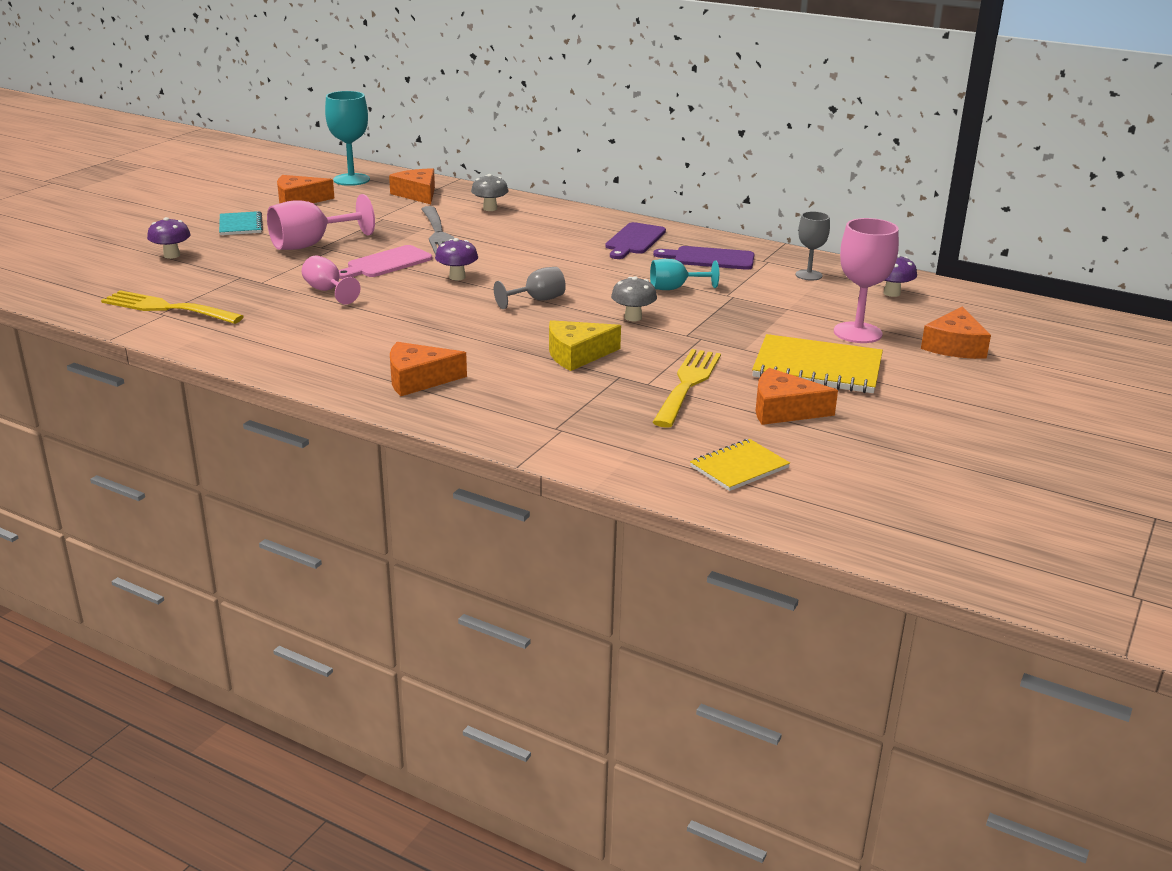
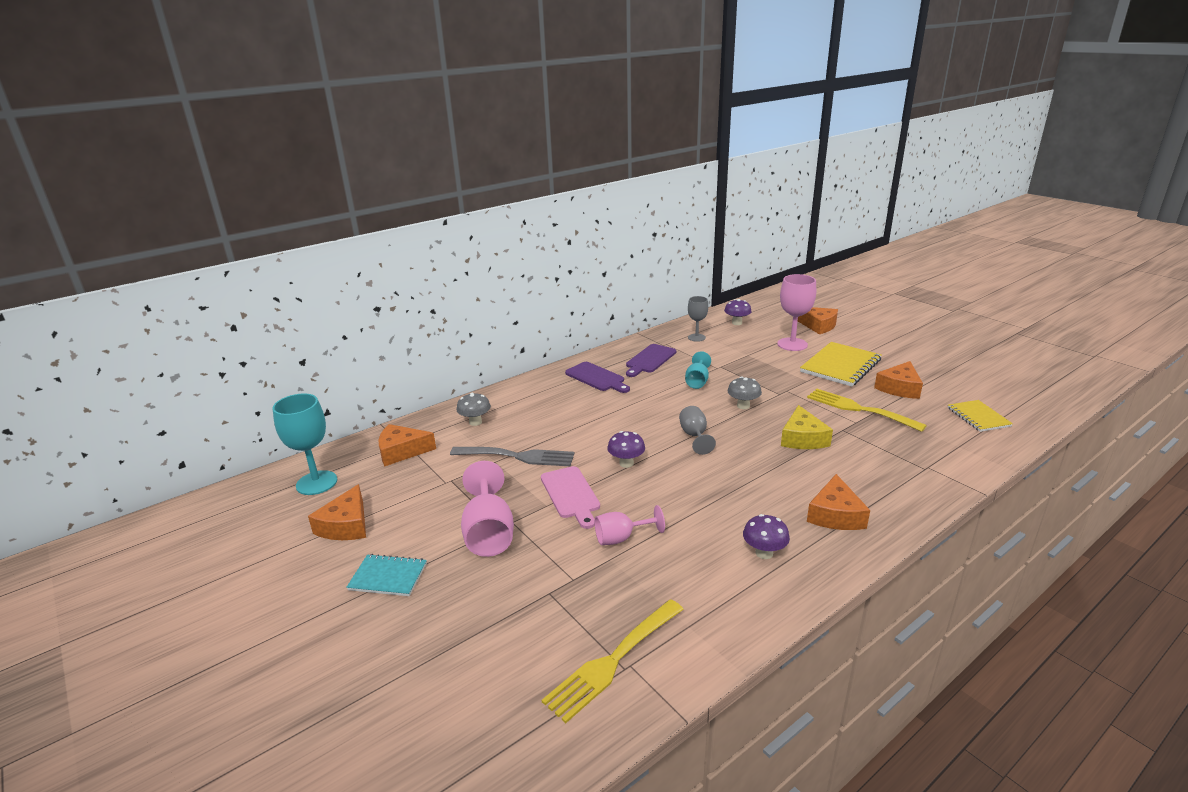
camera: 65 degrees left, 0 degrees up
purple mushroom [147,217,191,259] -> purple mushroom moved to [743,514,790,559]

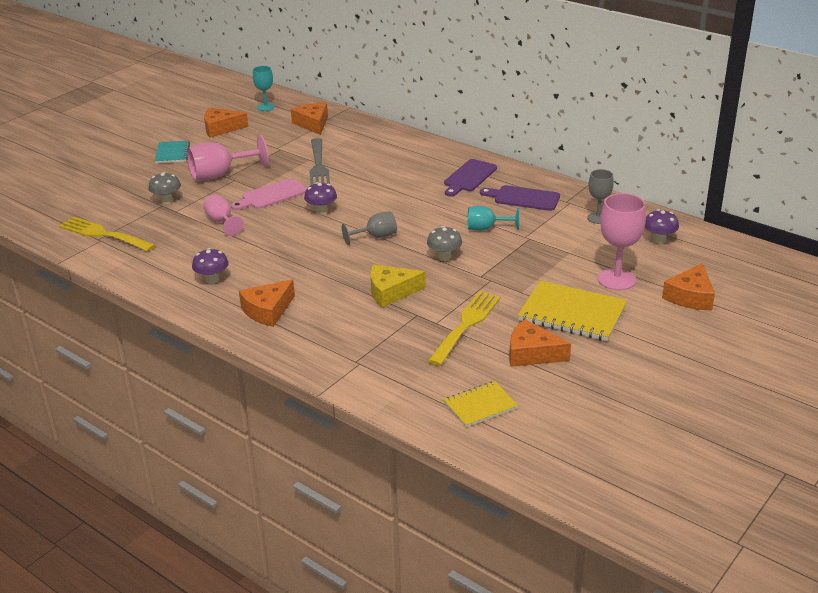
camera: 75 degrees right, 5 degrees up
turquoise goblet [272,393,337,495] -> turquoise goblet [253,66,275,111], size x0.62
grey mushroom [456,393,491,426] -> grey mushroom moved to [148,172,181,204]
orange cheese [807,474,870,530] -> orange cheese turned 45 degrees counterclockwise [239,279,295,327]

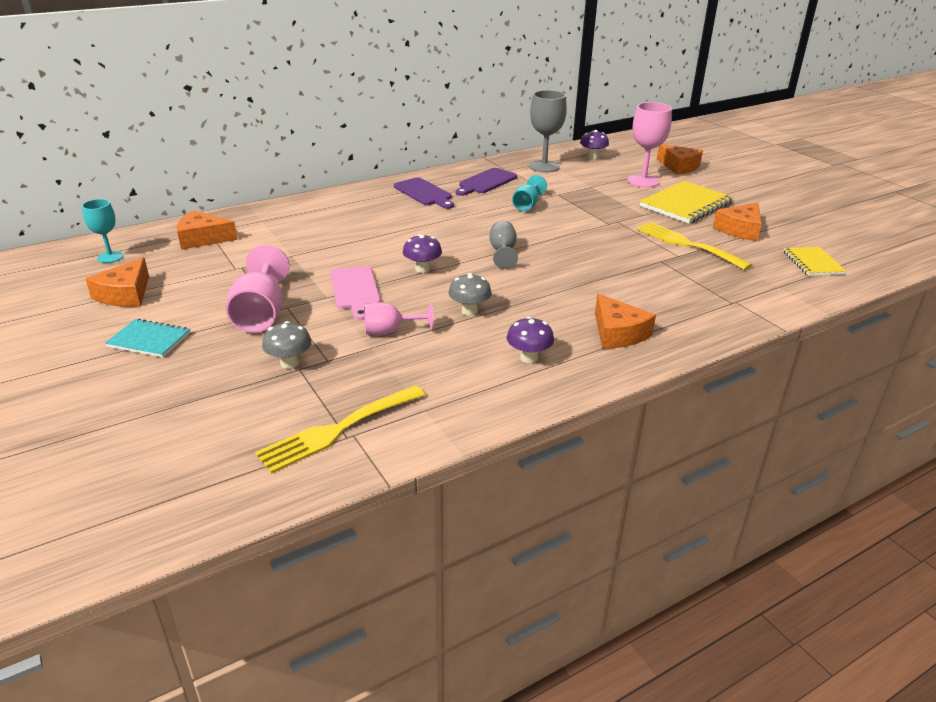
camera: 70 degrees left, 0 degrees up
grey fork [309,138,330,185] -> none
yellow cheese [370,265,426,308] -> none
grey mushroom [427,226,462,261] -> grey mushroom moved to [448,273,492,316]
grey goblet [587,169,614,224] -> grey goblet [529,90,567,172], size x1.62

